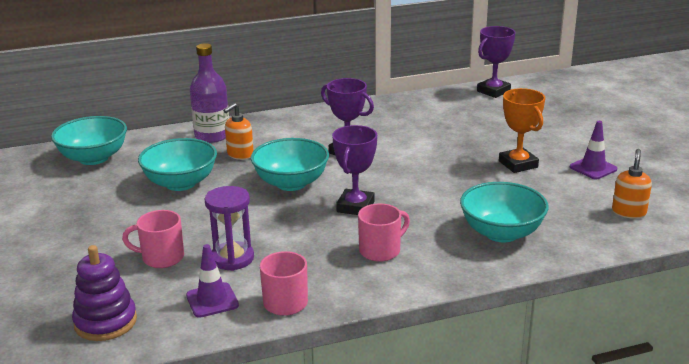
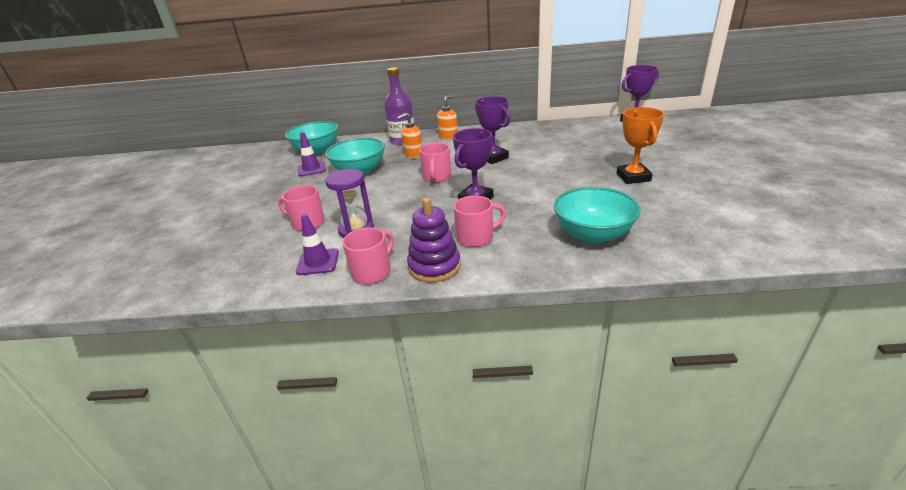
camera: 20 degrees right, 5 degrees up
purple stacking toy [72,245,137,341] -> purple stacking toy moved to [407,198,461,283]
turquoise bowl [251,138,329,191] -> pink mug [419,143,451,183]
purple traffic cone [570,121,617,179] -> purple traffic cone moved to [298,132,326,177]
orange soap dispenser [612,149,652,219] -> orange soap dispenser moved to [437,95,458,140]

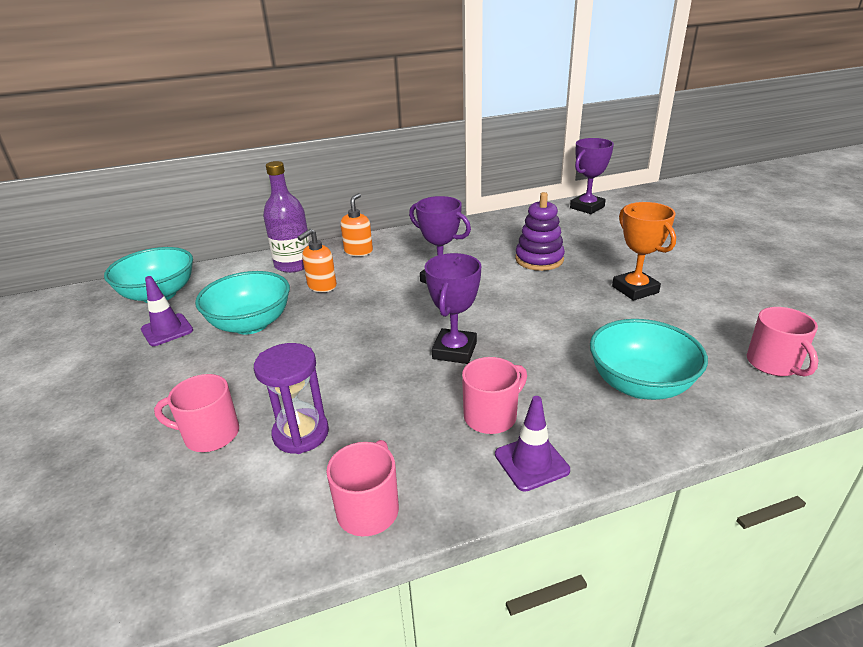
camera: 20 degrees left, 0 degrees up
purple traffic cone [296,214,339,275] -> purple traffic cone moved to [495,396,570,492]
purple stacking toy [407,198,461,283] -> purple stacking toy moved to [515,192,565,271]
pink mug [419,143,451,183] -> pink mug moved to [747,307,819,377]

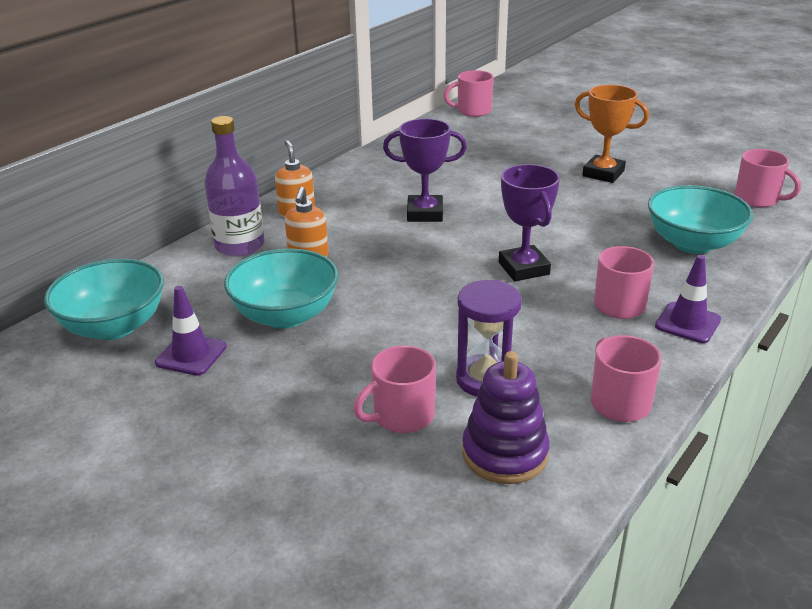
camera: 35 degrees left, 0 degrees up
purple stacking toy [515,192,565,271] -> purple stacking toy moved to [462,351,550,484]
purple trophy [570,138,614,214] -> pink mug [444,70,494,117]

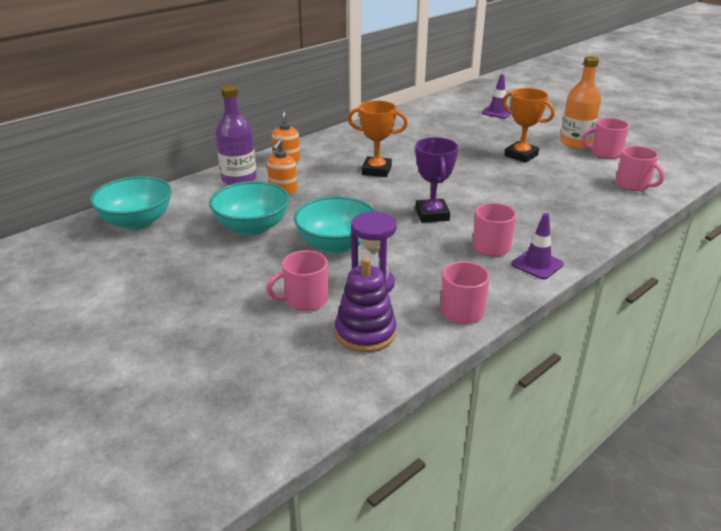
camera: 10 degrees right, 0 degrees up
purple traffic cone [155,286,227,376] -> purple traffic cone moved to [482,74,512,119]
purple trophy [383,118,467,222] -> orange trophy [348,100,408,177]
pink mug [444,70,494,117] -> pink mug moved to [581,118,629,159]
turquoise bowl [648,185,753,254] -> turquoise bowl moved to [294,196,376,254]
none -> orange bottle [560,56,601,148]

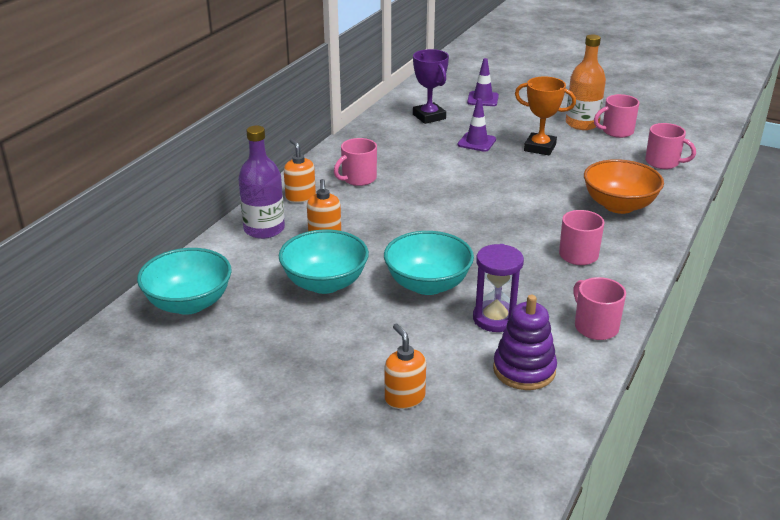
camera: 20 degrees left, 0 degrees up
pink mug [266,250,328,311] -> pink mug moved to [334,138,377,186]
orange trophy [348,100,408,177] -> none
purple trophy [415,137,458,223] -> purple trophy moved to [413,49,449,124]
purple traffic cone [512,213,564,279] -> purple traffic cone moved to [458,98,496,152]
none -> orange soap dispenser [385,323,426,409]
none -> orange bowl [584,159,664,214]

